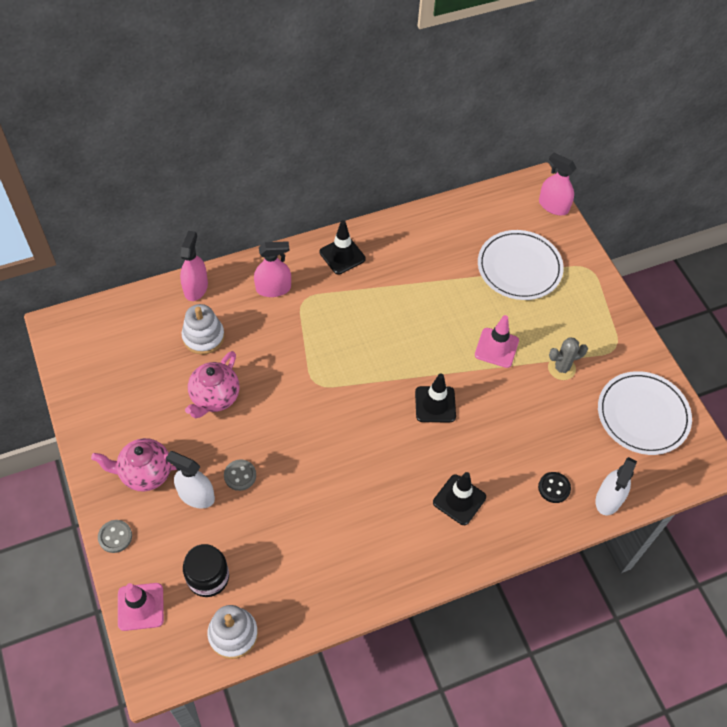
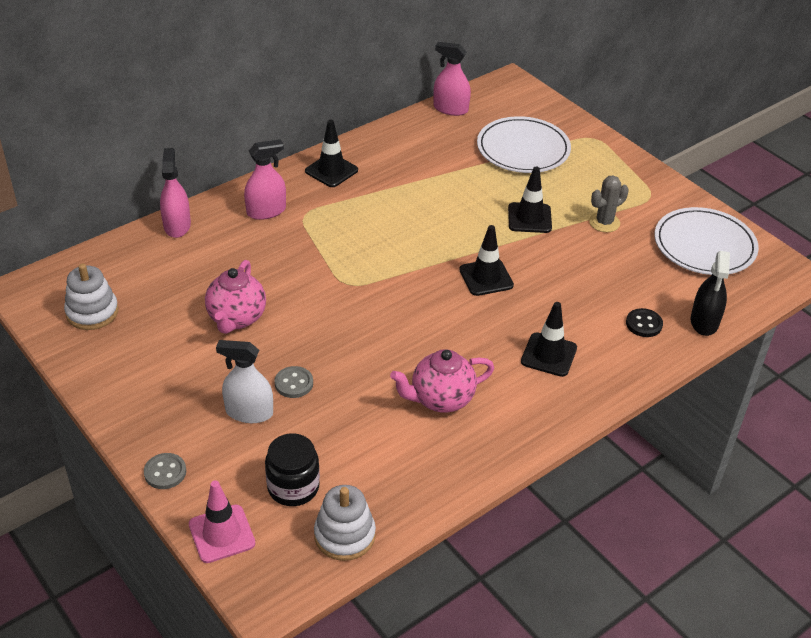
camera: 15 degrees left, 15 degrees down
pink teapot [91,438,177,491] -> pink teapot moved to [390,349,494,413]
white stacking toy [182,304,225,355] -> white stacking toy moved to [64,264,119,330]
pink traffic cone [475,315,519,368] -> black traffic cone [508,167,552,233]
pink spray bottle [539,152,576,215] -> pink spray bottle moved to [433,42,471,116]
white spray bottle [596,457,637,515] -> black spray bottle [691,251,730,336]

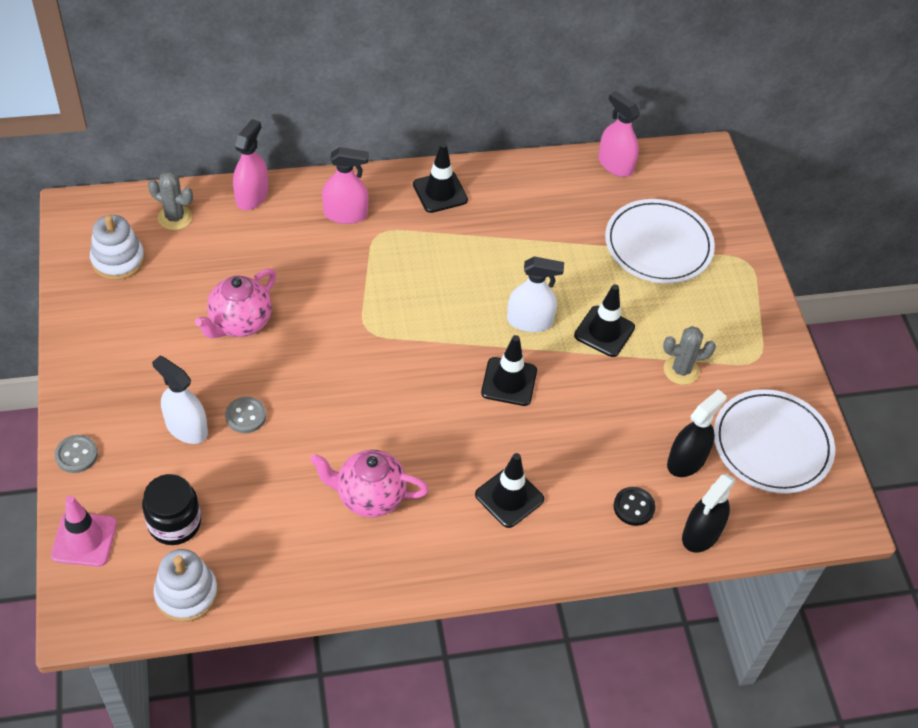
camera: 25 degrees right, 10 degrees up
none -> grey cactus [148,171,193,230]
none -> white spray bottle [507,256,564,332]
none -> black spray bottle [667,389,727,477]

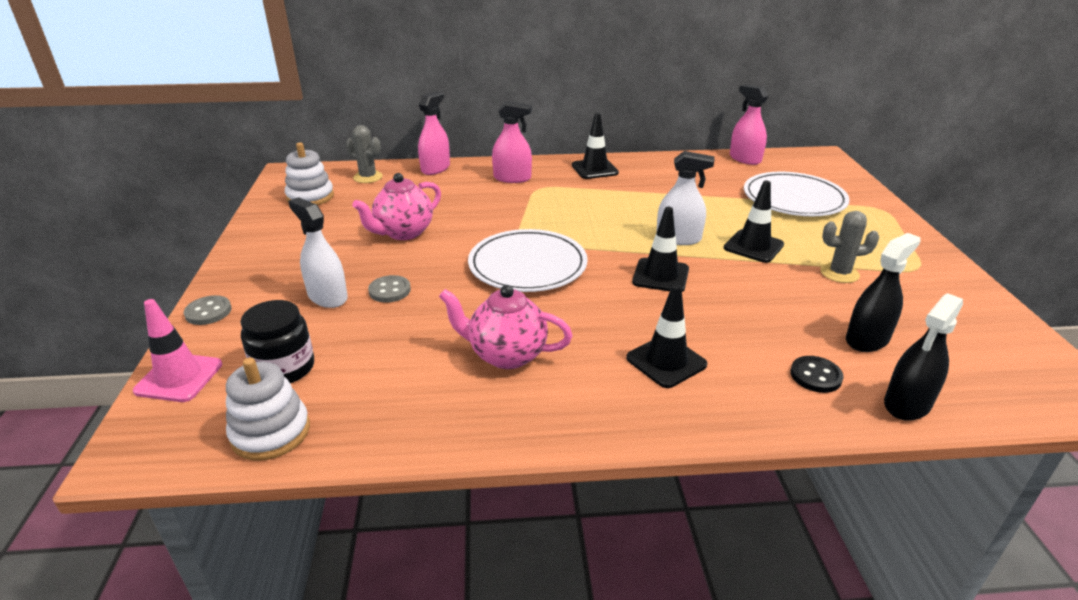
camera: 10 degrees right, 20 degrees down
white plate [714,389,835,494] -> white plate moved to [468,229,588,292]

